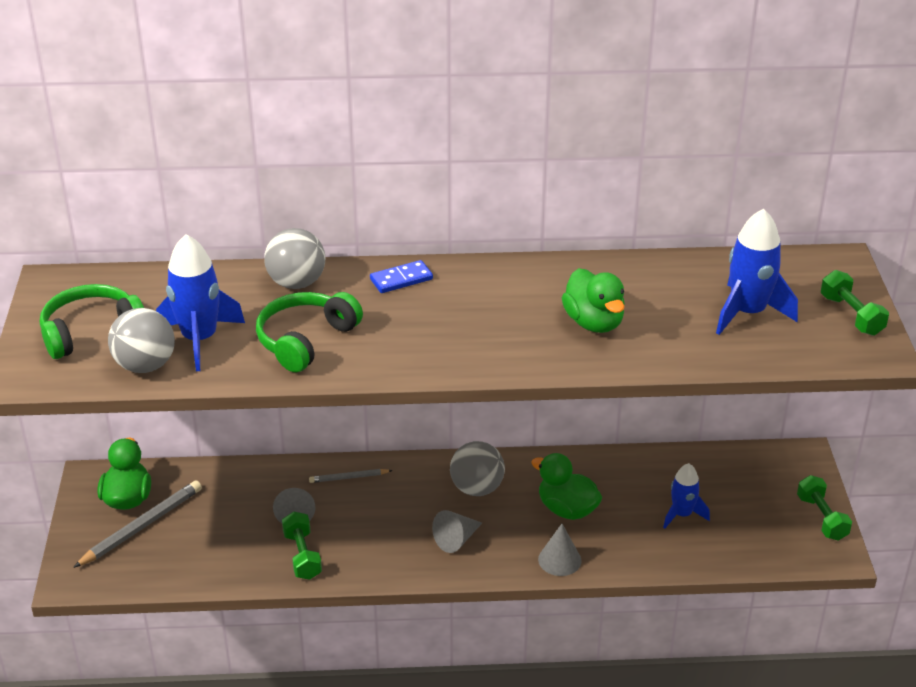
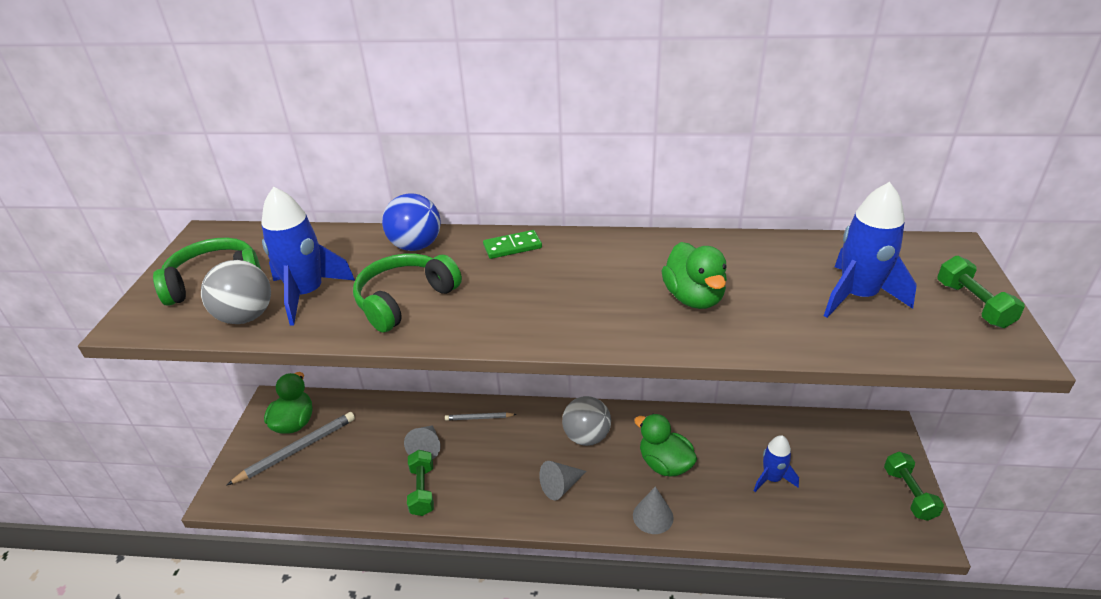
camera: 10 degrees right, 0 degrees up
grey ball [264,228,325,289] -> blue ball [382,193,441,251]
blue domino [370,260,433,293] -> green domino [483,230,542,259]

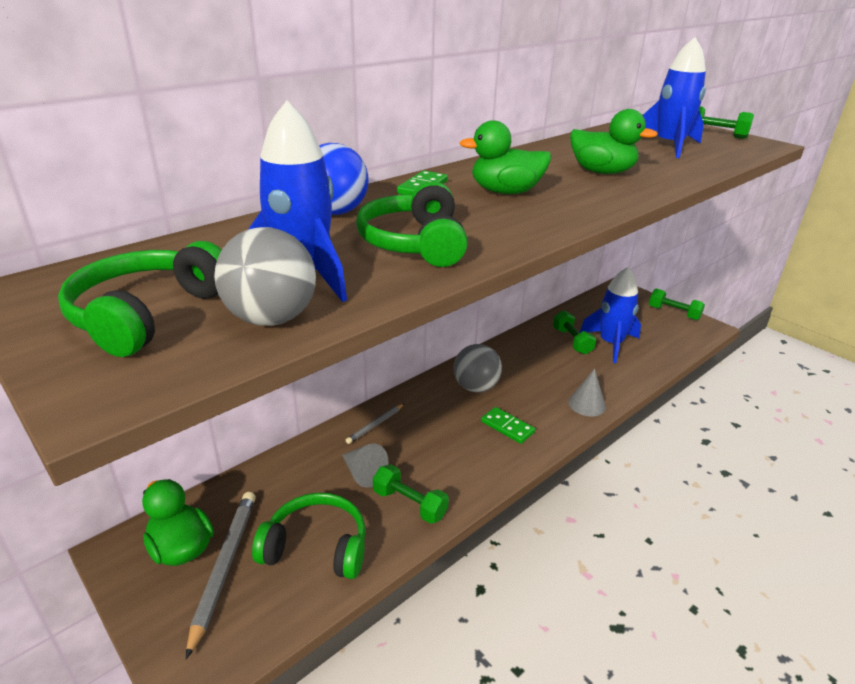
camera: 50 degrees left, 5 degrees down
grey cone [539,461,587,501] -> green domino [481,407,535,444]
green duck [634,414,697,477] -> green duck moved to [459,120,551,194]
blue rocket [754,435,799,492] -> blue rocket [580,267,641,363], size x1.60
none -> green headphones [252,493,366,579]
none -> green dumbbell [553,310,596,355]

